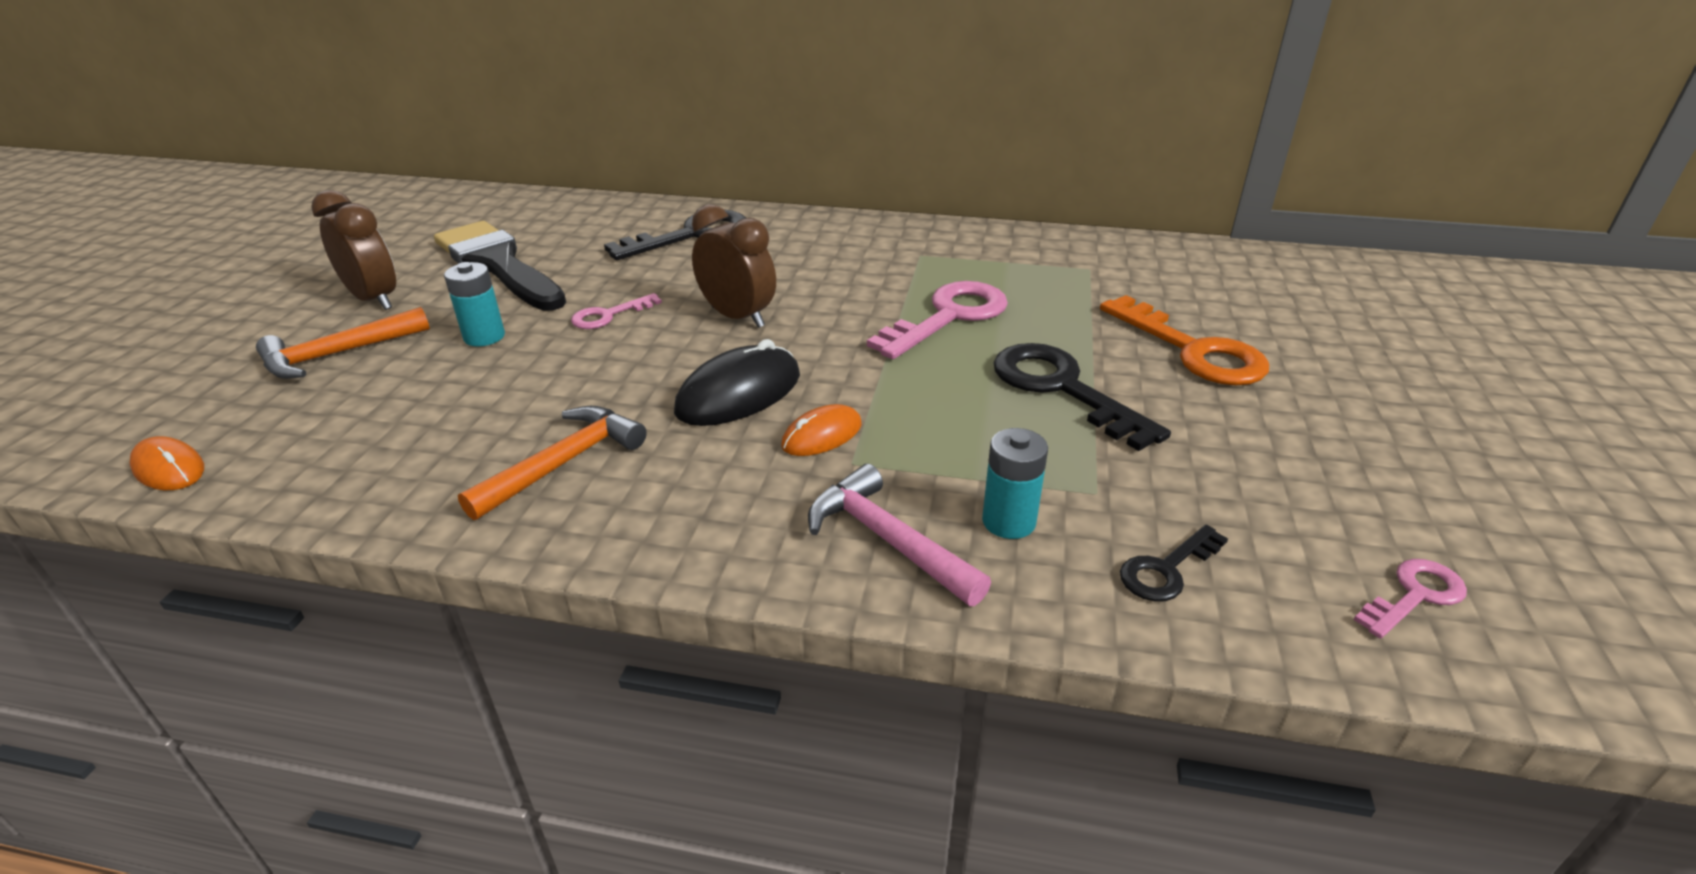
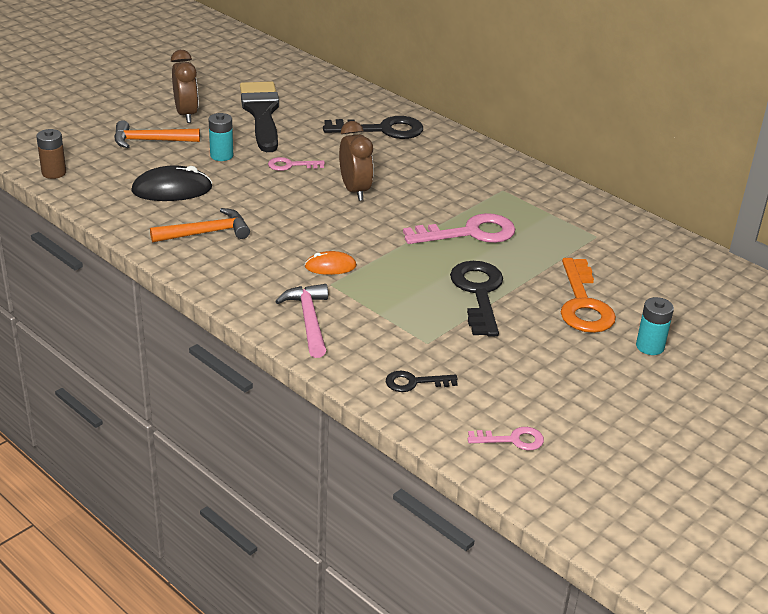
camera: 30 degrees right, 0 degrees up
orange mouse [129,436,204,490] -> brown battery [36,129,66,179]
black mouse [674,339,800,426] -> black mouse moved to [131,165,212,201]
turquoise battery [982,428,1048,539] -> turquoise battery moved to [636,297,674,355]

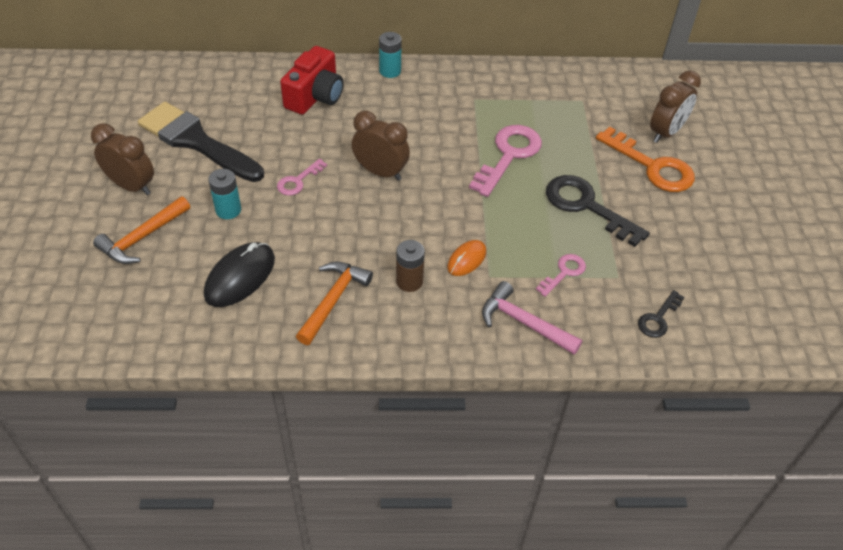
camera: 45 degrees left, 15 degrees up
brown battery [36,129,66,179] -> brown battery moved to [396,240,425,292]
black key [323,116,423,139] -> red camera [280,46,344,115]
pink key [468,427,544,450] -> pink key moved to [536,254,586,297]
turquoise battery [636,297,674,355] -> turquoise battery moved to [379,32,402,78]
none -> brown clock [650,71,701,143]

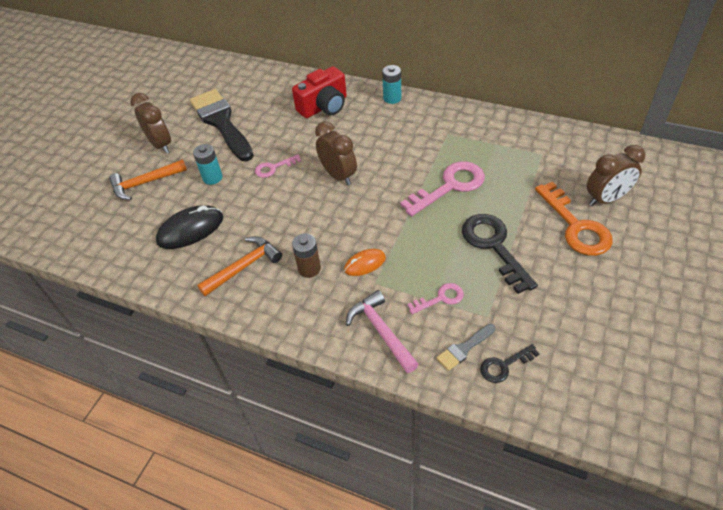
camera: 30 degrees right, 0 degrees up
none -> grey brush [436,324,496,371]

